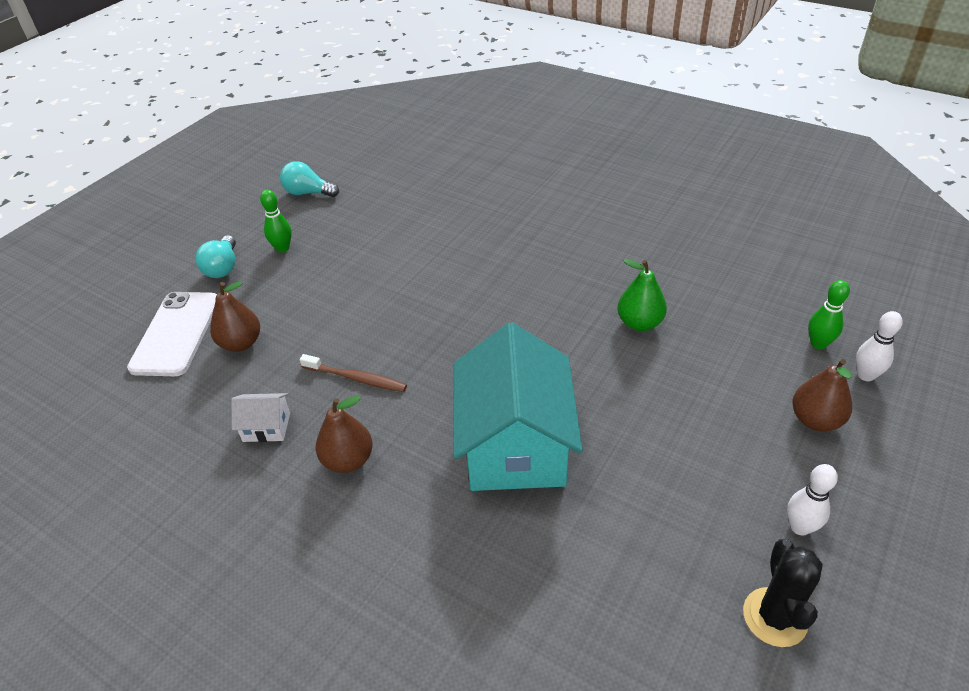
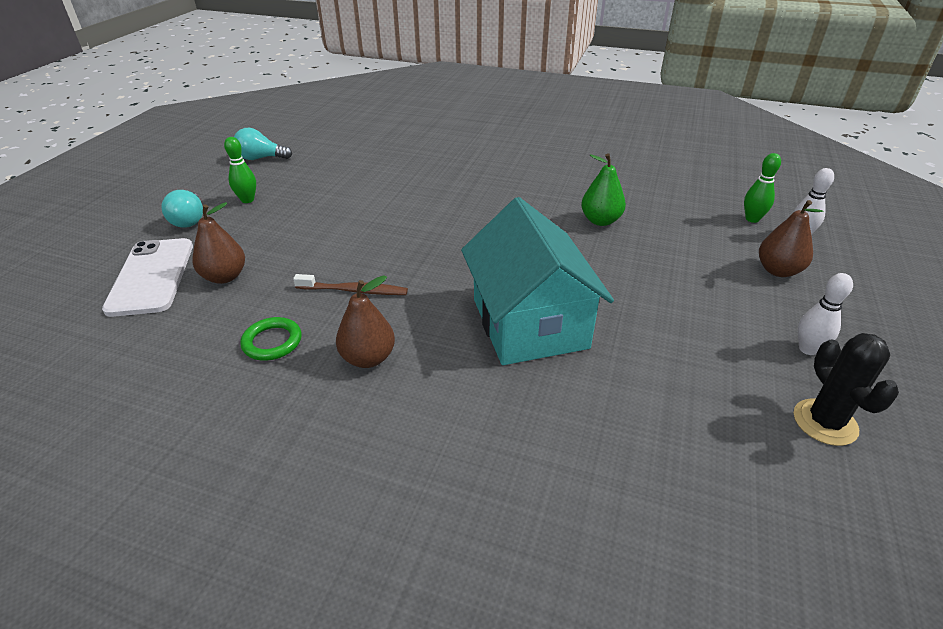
camera: 15 degrees left, 5 degrees down
white house [231,393,290,442] -> green ring [240,317,302,361]

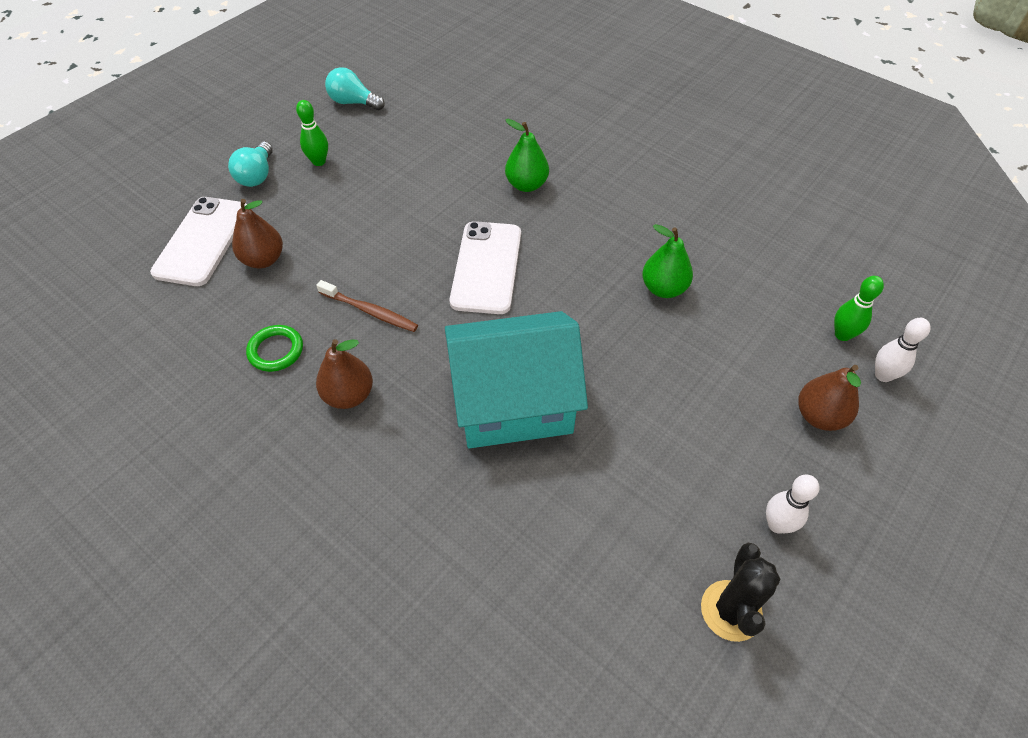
camera: 20 degrees right, 15 degrees up
turquoise house [461,197,614,365] -> turquoise house turned 75 degrees clockwise [445,311,588,448]
none -> white phone [450,221,521,314]
none -> green pear [505,119,549,192]

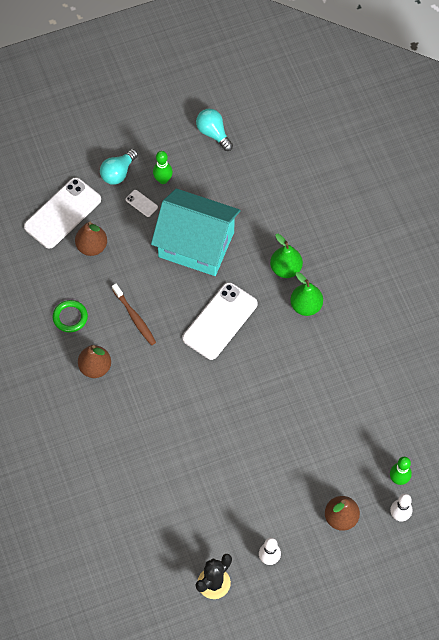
camera: 30 degrees right, 10 degrees up
turquoise house [445,311,588,448] -> turquoise house moved to [151,189,240,276]
green pear [642,224,693,298] -> green pear moved to [290,272,323,316]
none -> white phone [126,190,158,217]

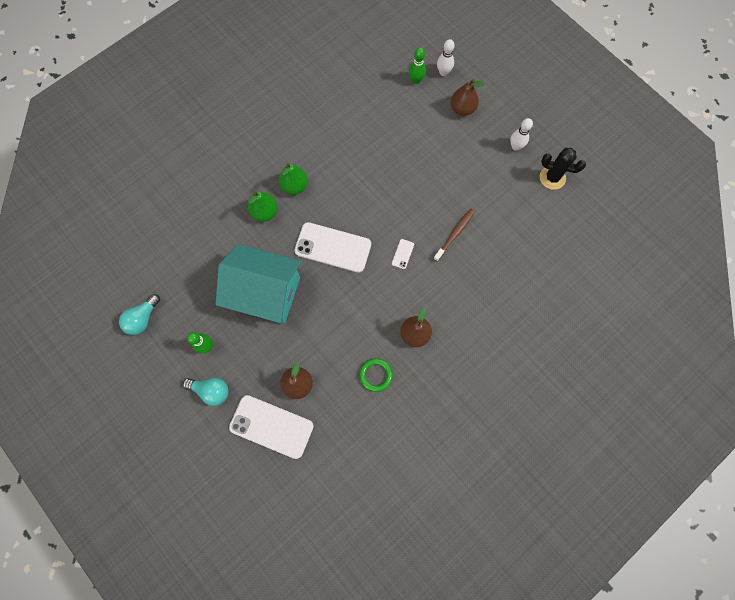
camera: 110 degrees left, 10 degrees up
brown toothbrush [112,284,156,345] -> brown toothbrush moved to [433,209,475,262]
white phone [126,190,158,217] -> white phone moved to [392,239,414,269]
turquoise house [151,189,240,276] -> turquoise house turned 75 degrees counterclockwise [215,244,301,324]

